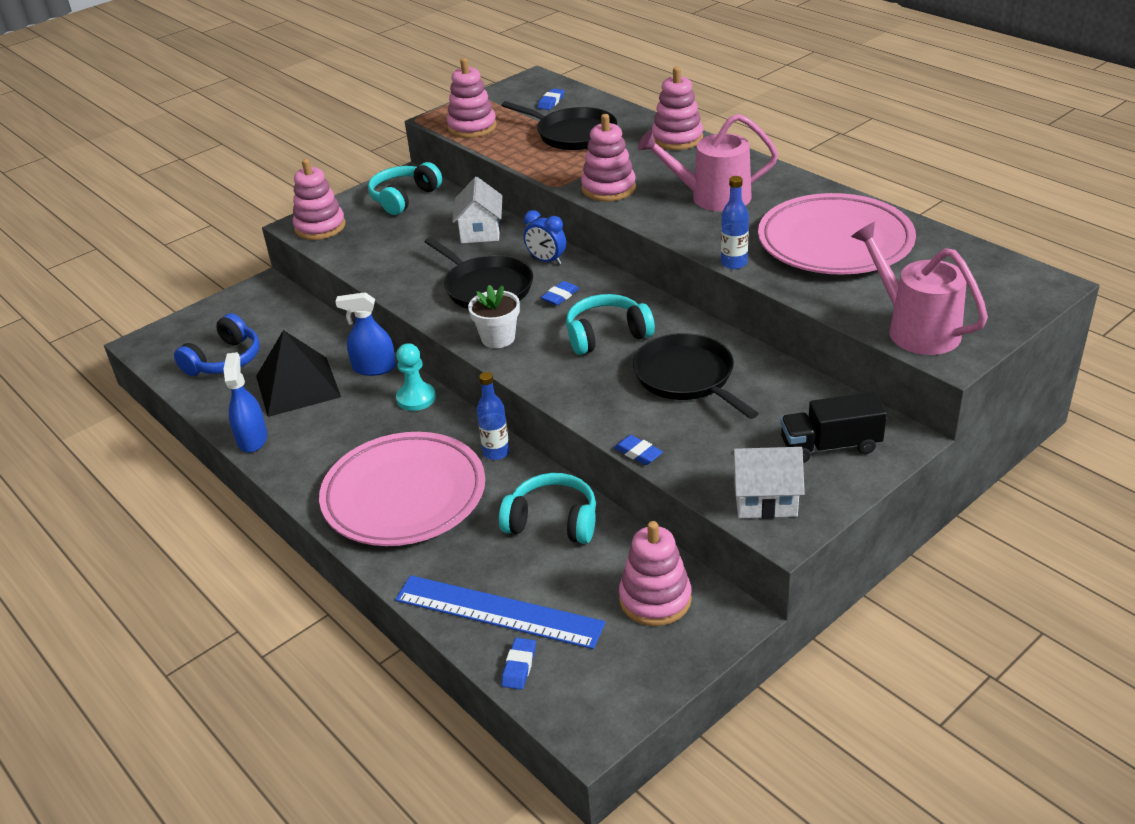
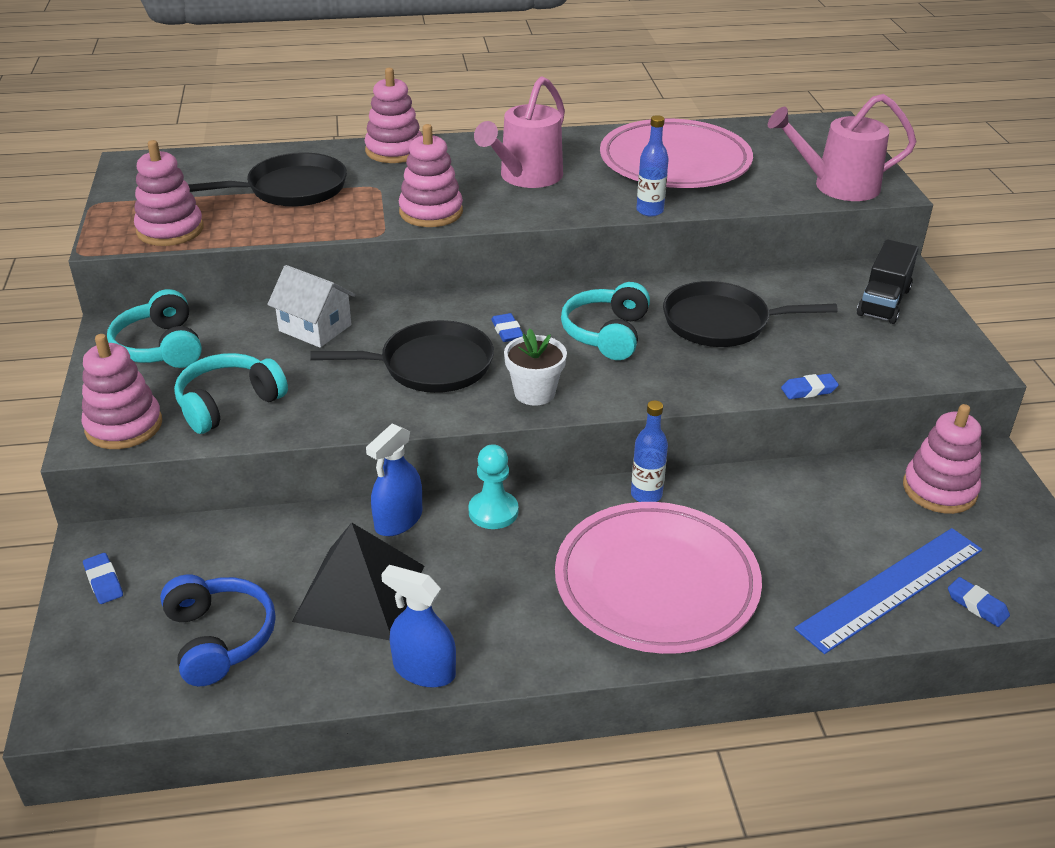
camera: 60 degrees left, 0 degrees up
turquoise headphones [499,473,596,544] -> turquoise headphones moved to [174,353,288,434]
blue clock [524,210,566,265] -> none
blue eraser [537,88,564,110] -> blue eraser moved to [83,553,123,604]
white house [731,447,805,519] -> none

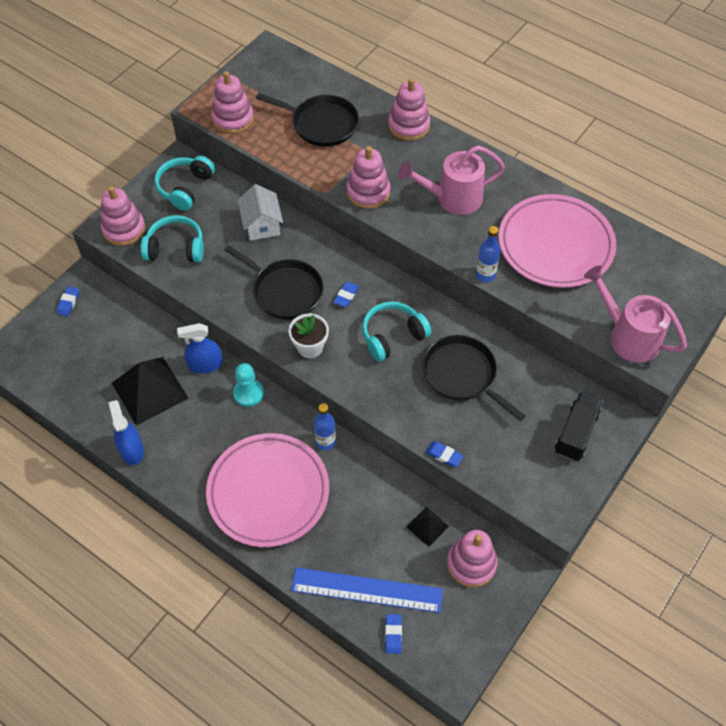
camera: 45 degrees right, 20 degrees up
blue headphones [160,575,276,686] -> none
black truck [857,239,919,324] -> black truck turned 135 degrees clockwise [555,391,603,461]
none -> black pyramid [407,507,449,547]

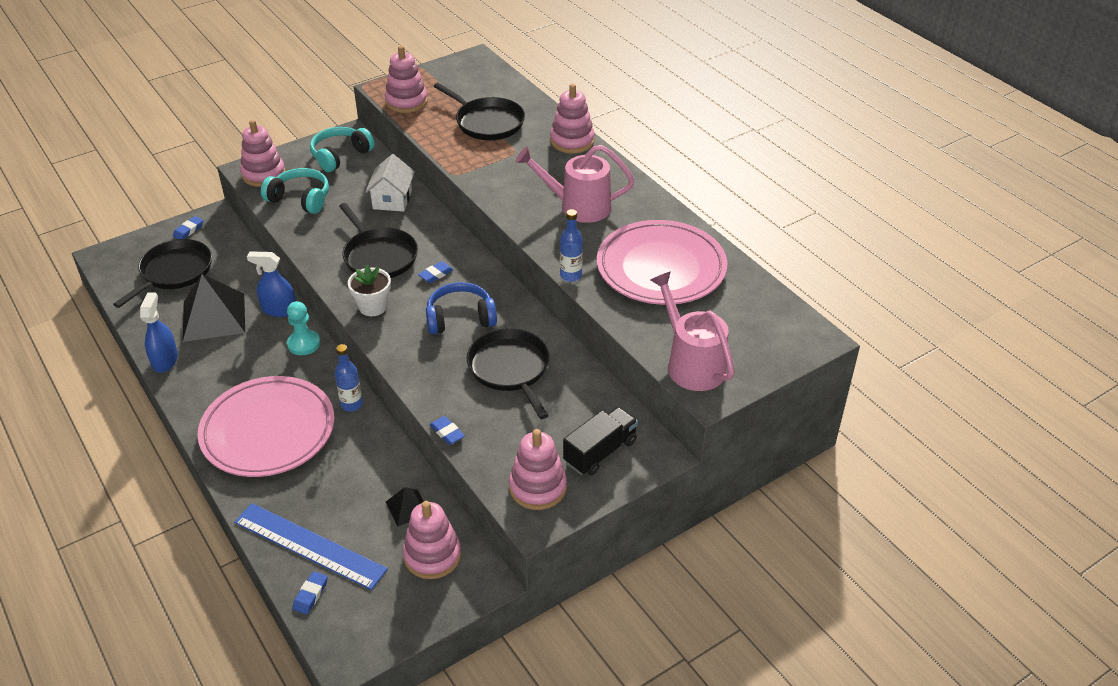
camera: 20 degrees right, 15 degrees down
pink stacking toy [346,146,390,209] -> pink stacking toy moved to [509,429,567,510]
turquoise headphones [362,302,431,362] -> blue headphones [426,282,497,334]
none -> black pan [113,239,212,308]

